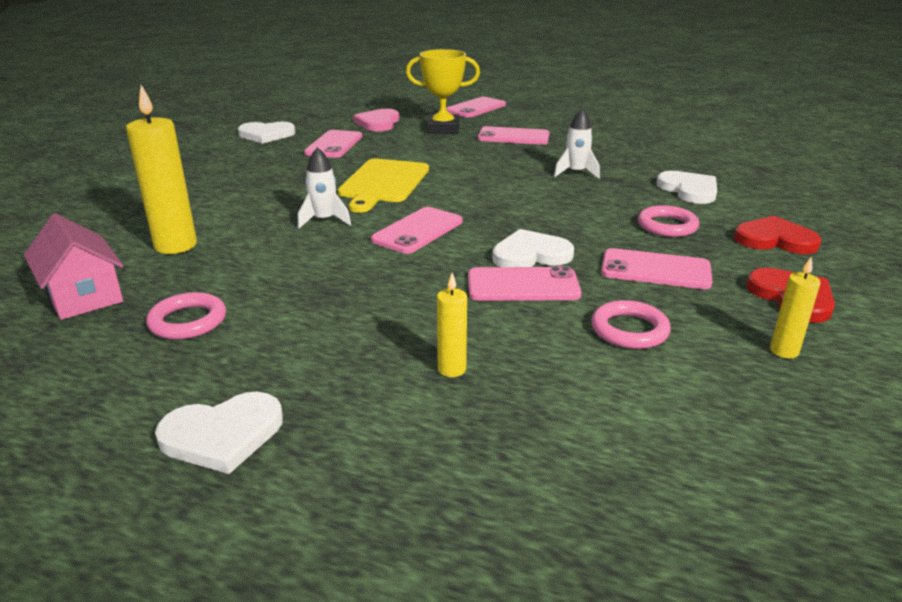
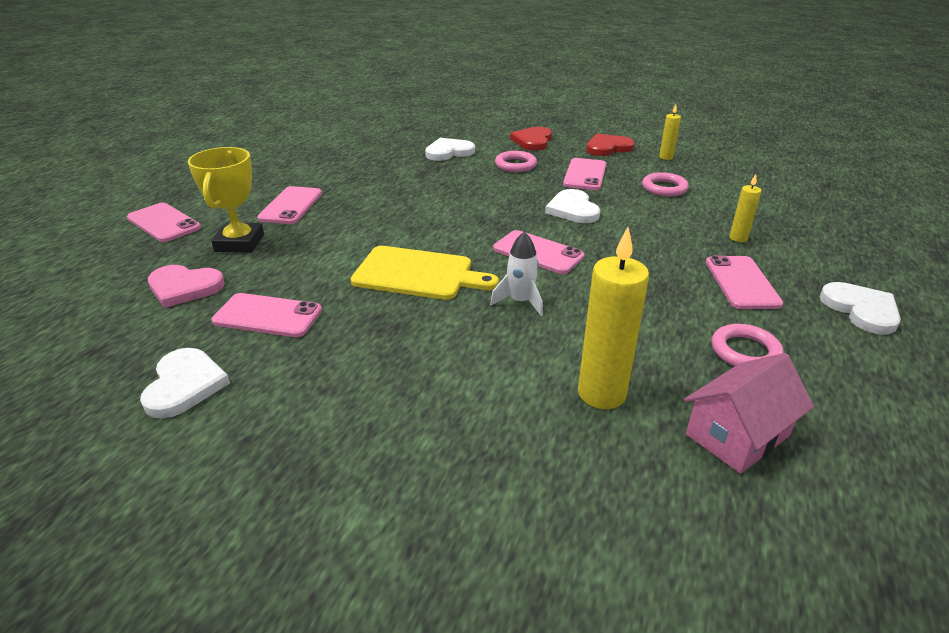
camera: 90 degrees left, 5 degrees up
pink phone [468,266,581,301] -> pink phone moved to [706,255,783,309]
white rocket [554,108,600,179] -> none

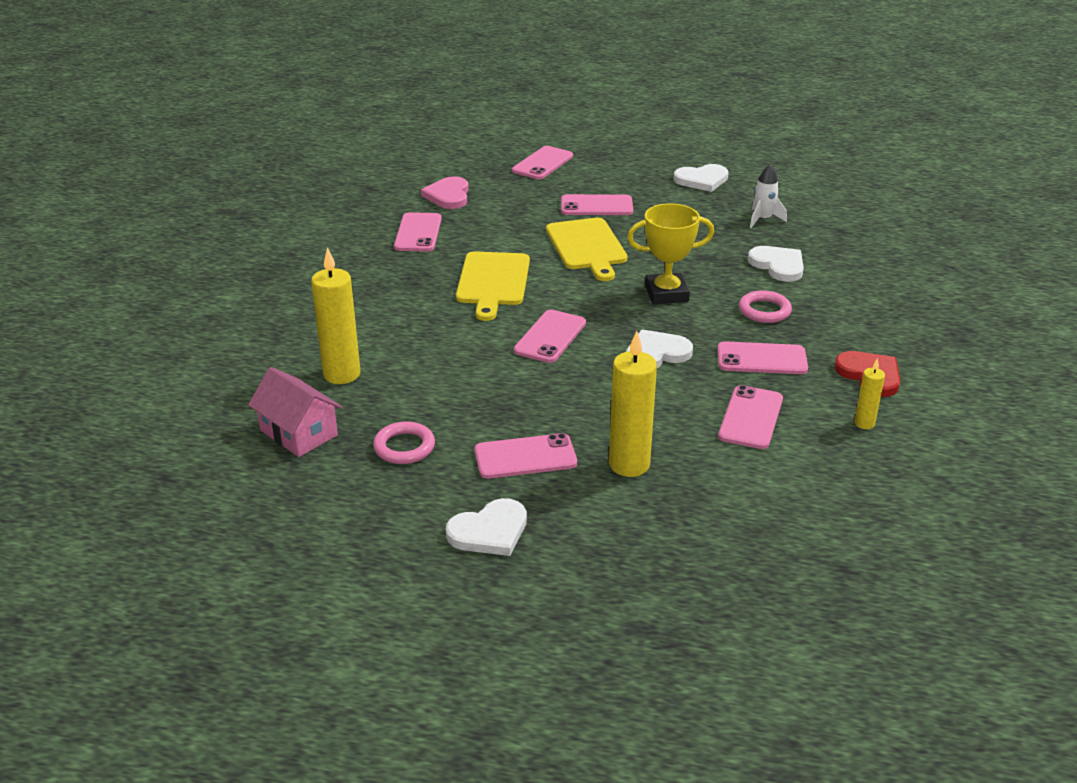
camera: 80 degrees right, 0 degrees up
white heart [140,348,230,419] -> white heart moved to [674,164,729,192]
yellow trophy [188,147,264,253] -> yellow trophy moved to [627,203,714,304]
white rocket [490,232,543,316] -> white rocket moved to [750,165,787,228]
red heart [510,127,552,151] -> none
pink ring [642,172,689,197] -> pink phone [718,385,783,449]
yellow candle [729,174,761,242] -> yellow candle [609,331,657,477], size x1.93
none -> yellow cutting board [546,218,628,281]

